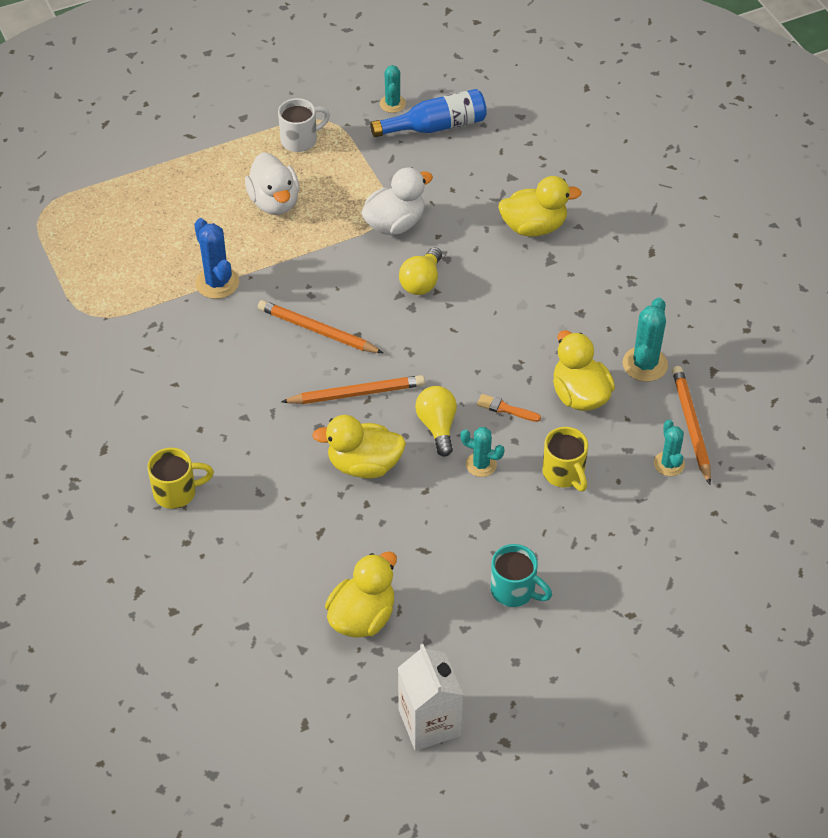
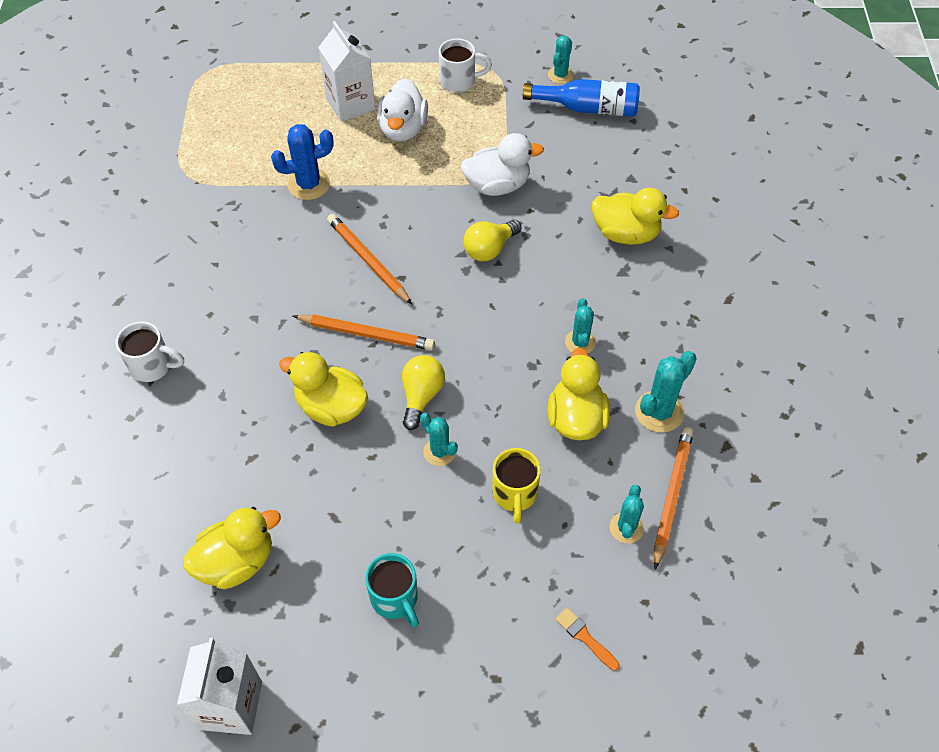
camera: 25 degrees right, 5 degrees up
yellow mug [147,448,214,509] -> white mug [116,321,184,382]
blue cactus [194,218,239,299] -> blue cactus turned 75 degrees clockwise [271,124,334,200]
orange brush [477,394,541,422] -> orange brush moved to [555,608,620,671]
none -> white carton [318,21,375,122]
none -> turquoise cactus [565,298,596,353]

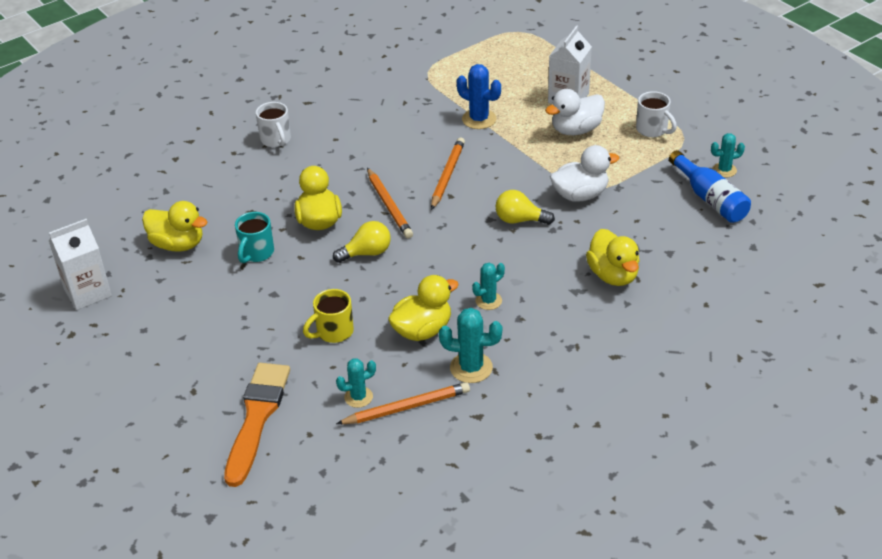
camera: 55 degrees right, 15 degrees down
turquoise mug [365,553,419,628] -> turquoise mug moved to [235,212,274,263]
turquoise cactus [420,413,458,466] -> none
white duck [461,133,544,196] -> white duck turned 60 degrees counterclockwise [550,145,619,202]
orange brush [555,608,620,671] -> orange brush [224,363,290,487], size x2.49

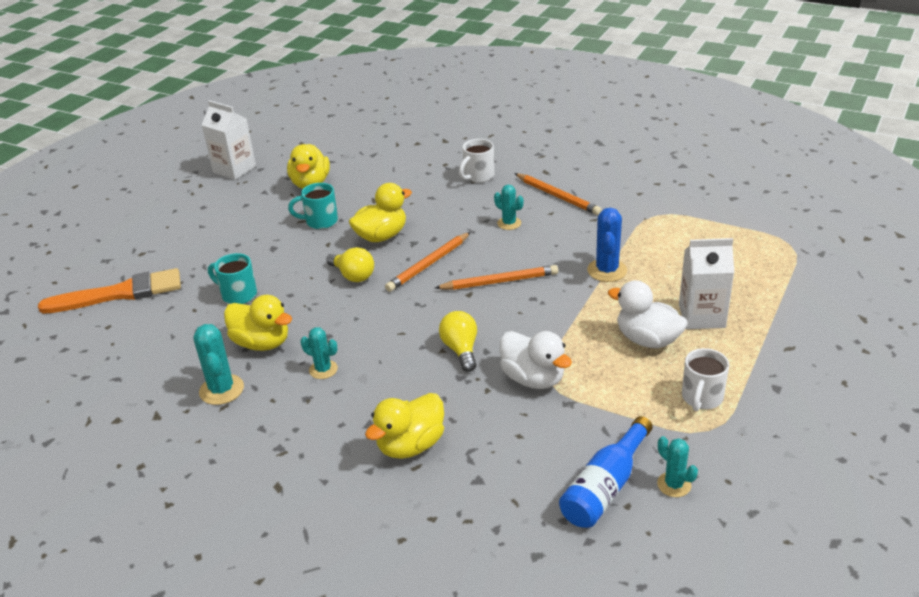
camera: 65 degrees right, 5 degrees down
yellow mug [303,289,354,343] -> turquoise mug [208,253,257,304]
turquoise cactus [336,358,376,408] -> turquoise cactus moved to [494,185,524,230]
orange pencil [336,382,470,424] -> orange pencil moved to [514,173,602,215]

